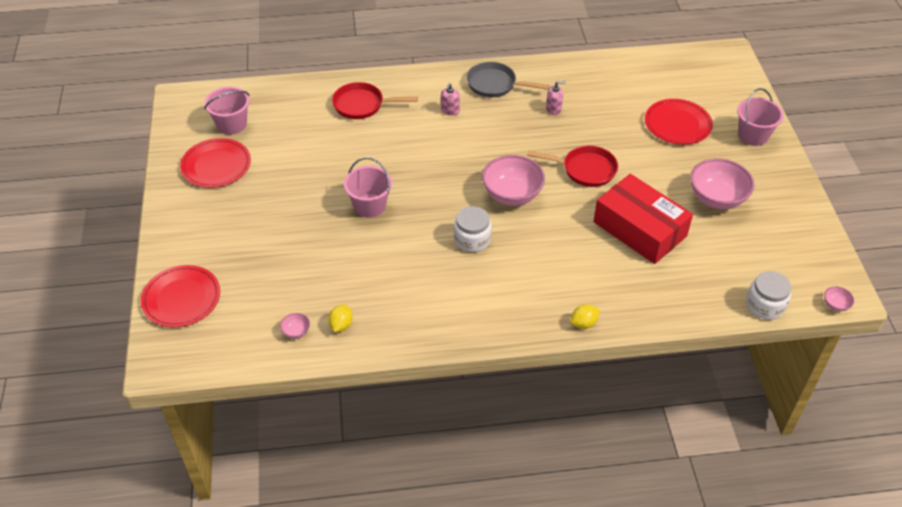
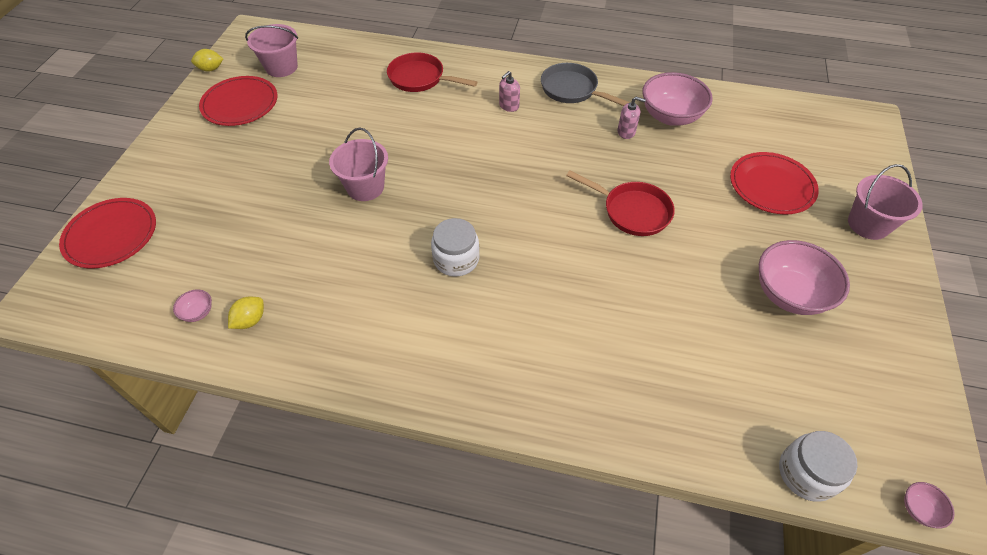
camera: 20 degrees right, 5 degrees up
pink bowl [482,155,545,206] -> pink bowl moved to [642,72,713,126]
yellow lemon [570,304,600,329] -> yellow lemon moved to [191,49,223,72]
red box [593,174,693,264] -> none

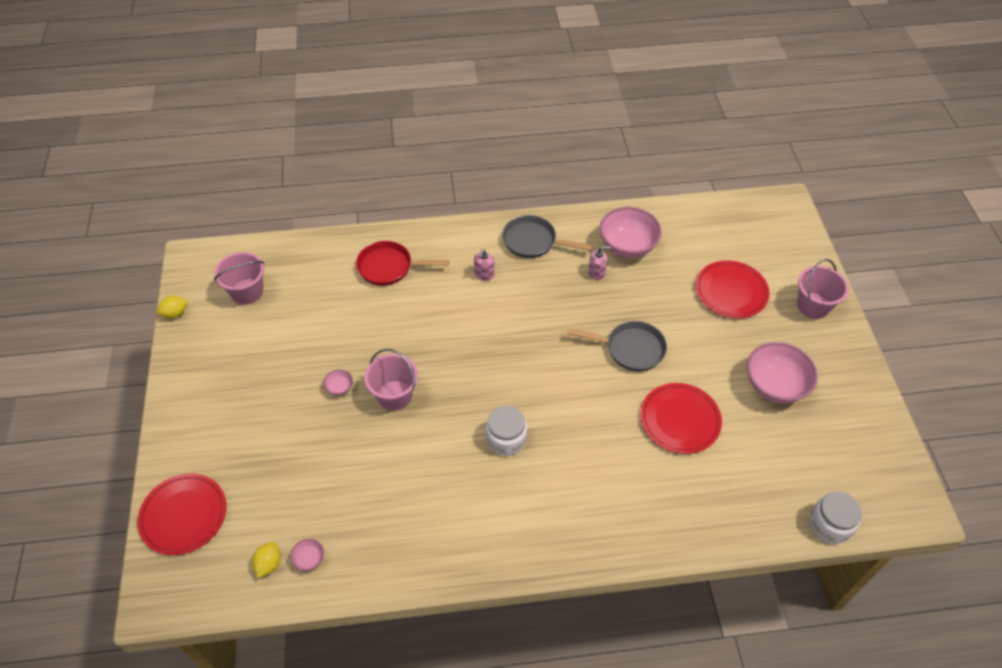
camera: 20 degrees left, 0 degrees up
red plate [199,76,277,126] -> red plate moved to [640,383,722,454]
yellow lemon [228,297,264,329] -> yellow lemon moved to [252,542,281,578]
red pan [566,170,675,236] -> grey pan [567,321,667,372]
pink bowl [904,482,954,529] -> pink bowl moved to [323,369,353,395]

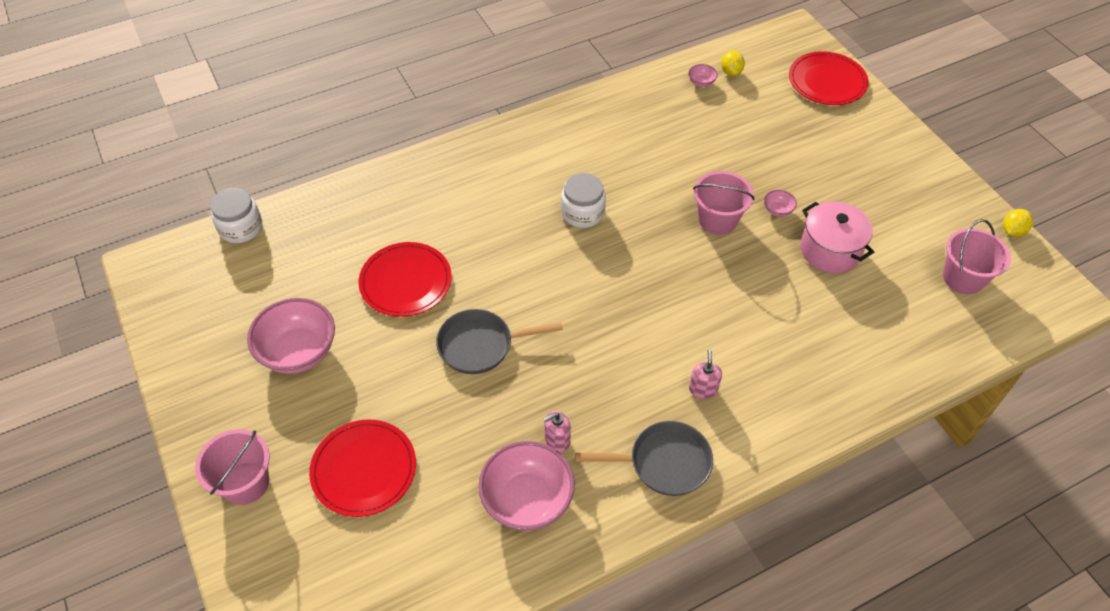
camera: 160 degrees right, 0 degrees up
red pan [356,241,449,286] -> none
none -> pink pot [800,202,874,273]

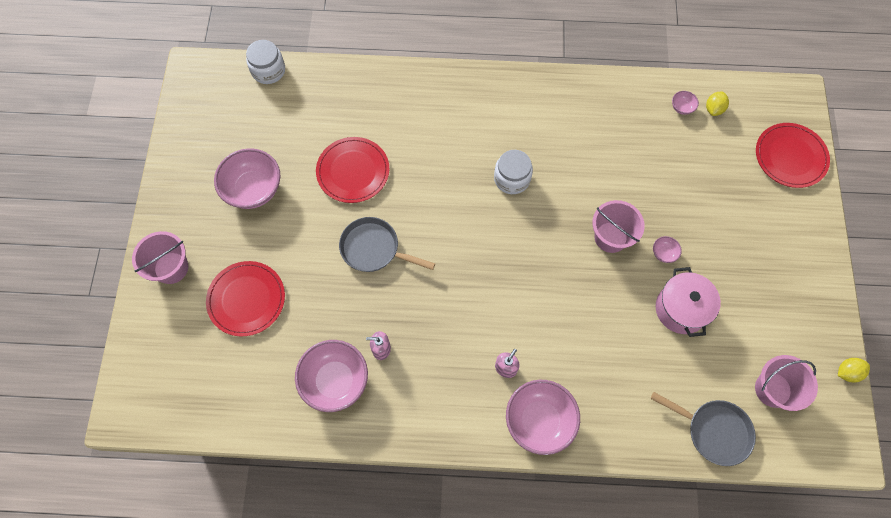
camera: 30 degrees right, 15 degrees up
grey pan [575,421,713,496] -> grey pan moved to [651,392,756,466]
none -> pink bowl [506,380,580,455]

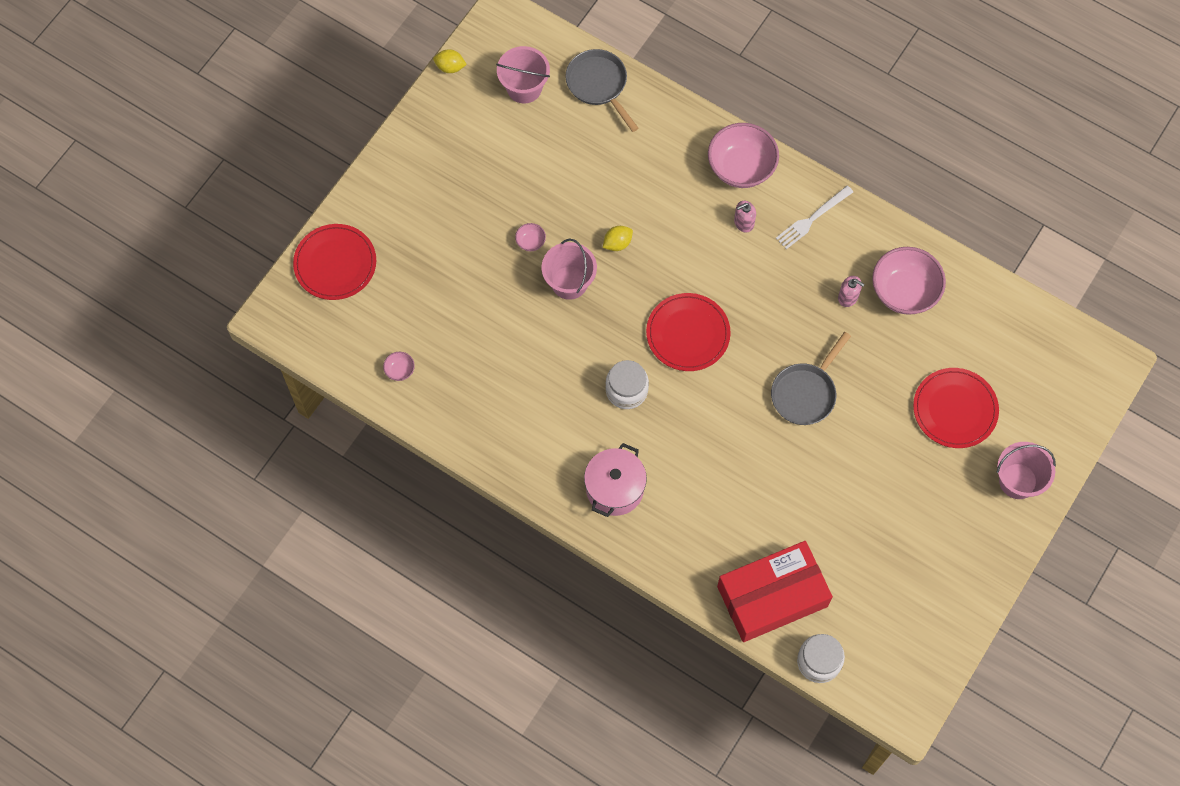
camera: 150 degrees left, 0 degrees up
pink bowl [214,148,281,209] -> none
red plate [316,137,389,203] -> red plate moved to [646,293,731,371]
grey pan [339,217,435,272] -> grey pan turned 75 degrees clockwise [771,332,851,425]
pink pot [656,267,721,337] -> pink pot moved to [584,443,647,517]
yellow lemon [706,91,729,116] -> yellow lemon moved to [603,226,633,251]
none -> red box [717,541,833,642]
none -> white fork [776,186,853,249]

